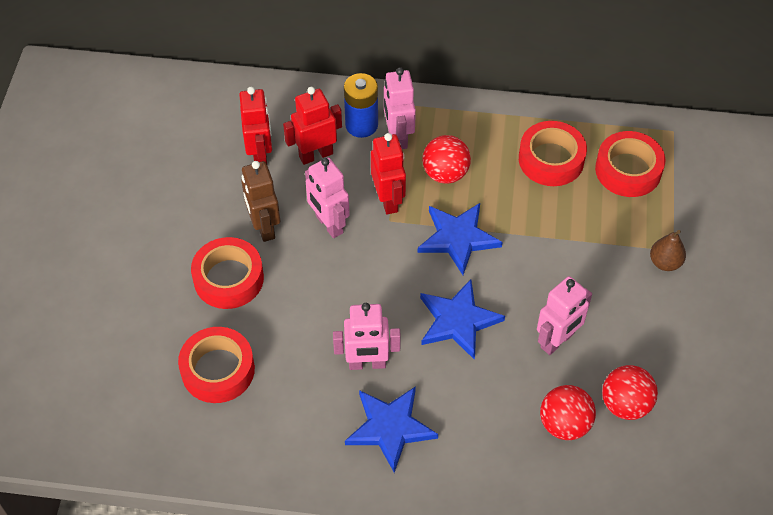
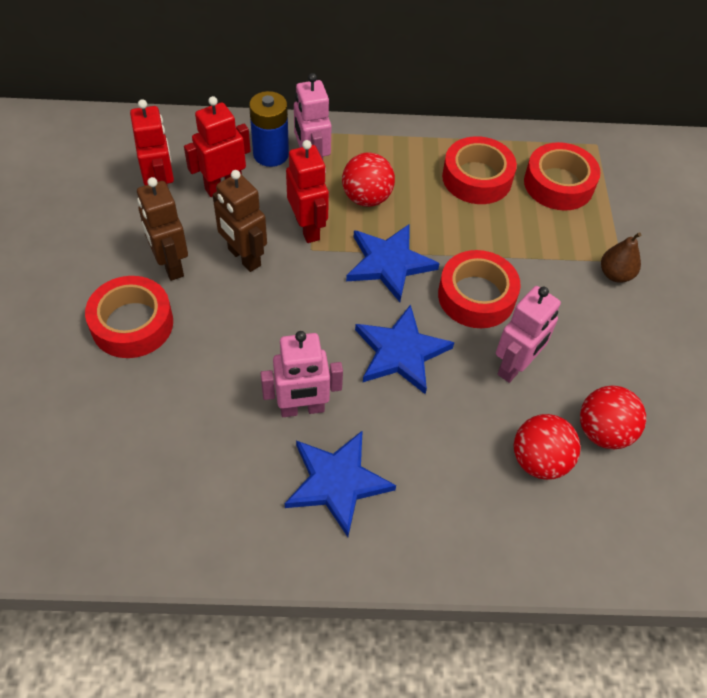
camera: 10 degrees left, 0 degrees up
red tape [178,327,255,403] -> red tape moved to [438,250,521,328]
pink robot [305,158,350,238] -> brown robot [213,170,267,272]

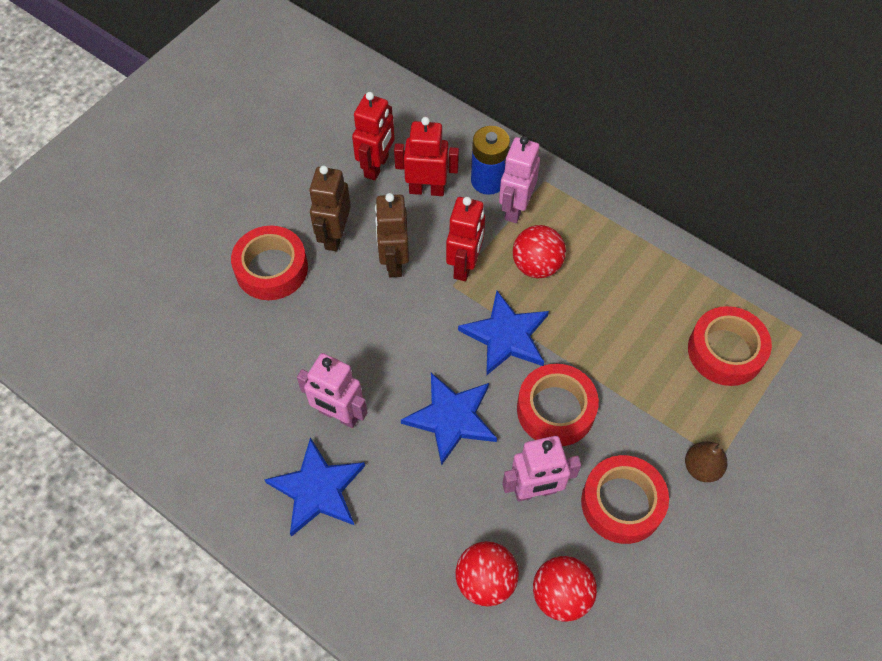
camera: 40 degrees right, 5 degrees up
red tape [442,136,517,204] -> red tape moved to [581,455,669,544]

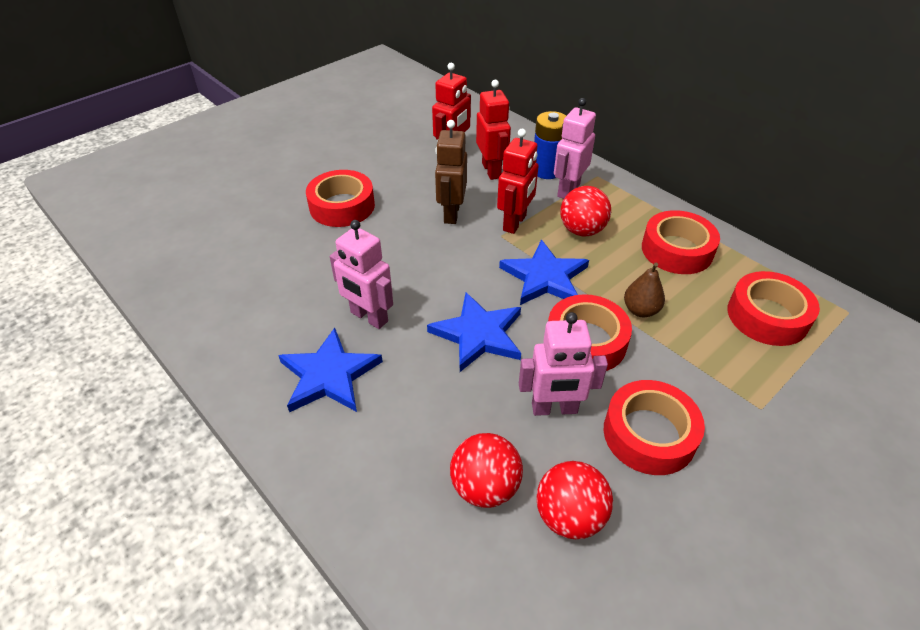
camera: 10 degrees right, 15 degrees down
brown robot [309,165,351,251] -> none
red robot [394,117,459,196] -> red robot turned 60 degrees clockwise [476,80,511,180]
brown pear [685,442,727,482] -> brown pear moved to [624,263,665,317]
none -> red tape [642,210,720,274]

